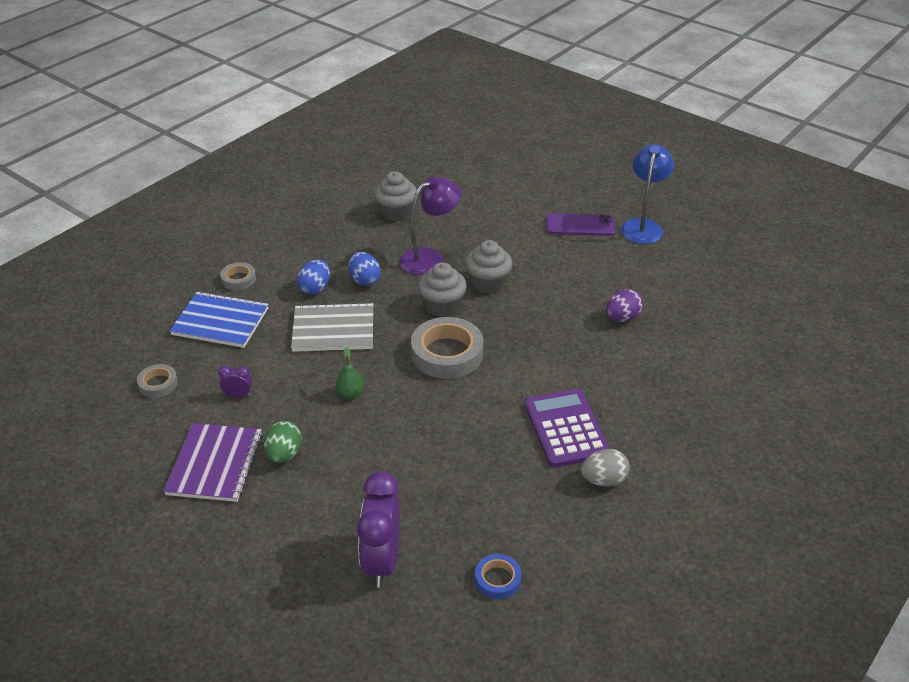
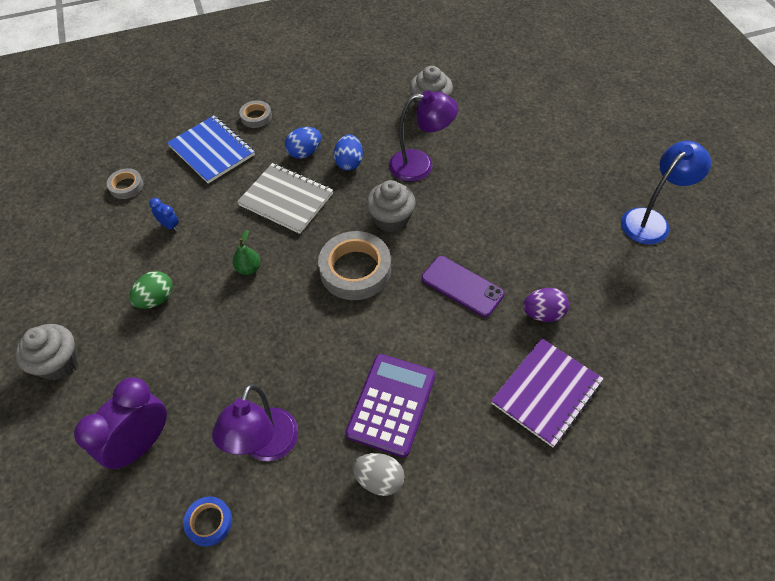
camera: 35 degrees right, 15 degrees up
purple notebook [164,423,263,502] -> purple notebook moved to [491,338,604,447]
purple clock [218,366,252,397] -> blue clock [149,198,179,231]
grey cupcake [465,240,513,293] -> grey cupcake moved to [15,324,78,380]
purple phone [546,213,615,236] -> purple phone moved to [422,256,505,317]
none -> purple lamp [212,384,298,461]

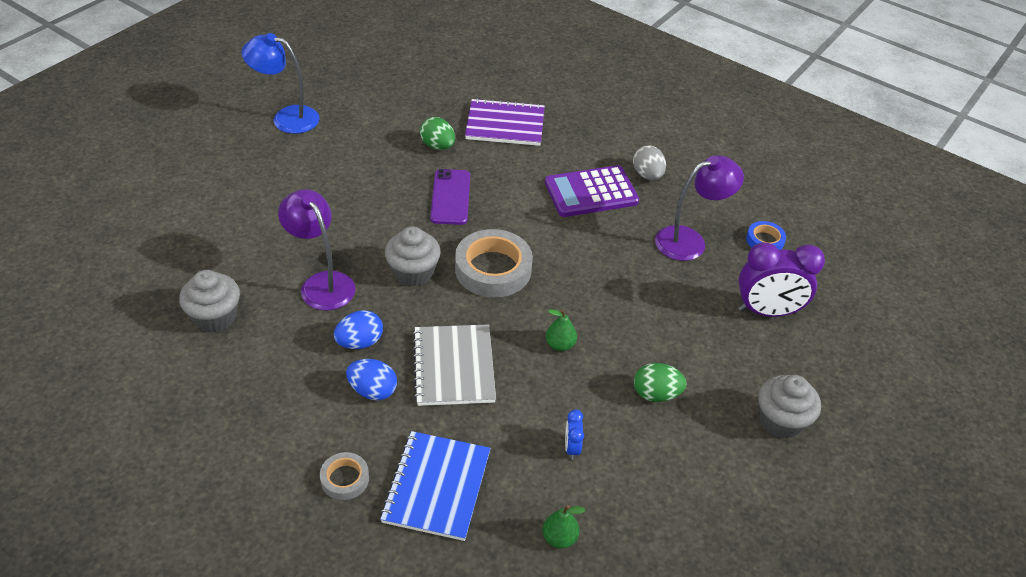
camera: 130 degrees left, 10 degrees down
grey tape [107,168,143,199] -> green pear [542,505,585,549]
purple egg [523,288,569,322] -> green egg [420,117,455,150]

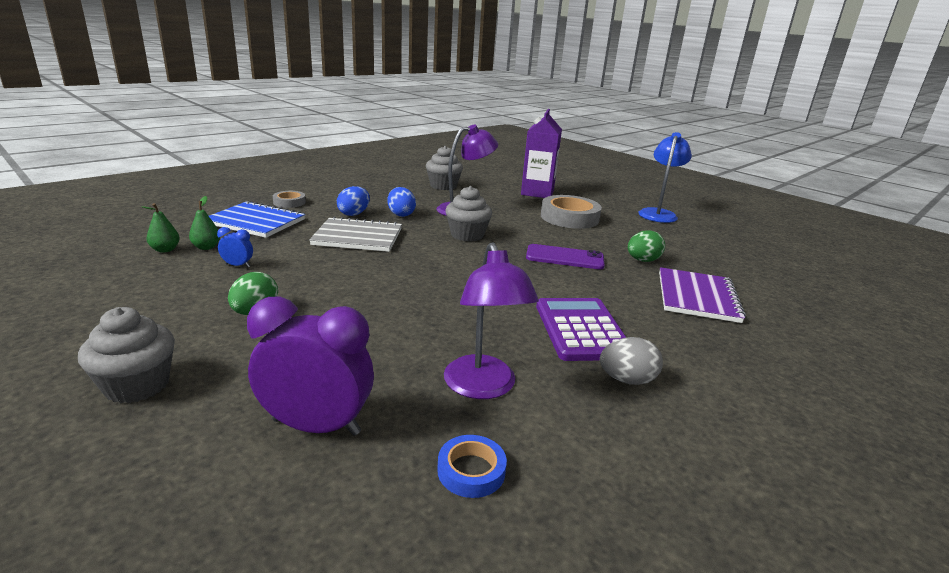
camera: 100 degrees right, 20 degrees down
grey tape [455,229,533,298] -> grey tape moved to [541,195,602,229]
green pear [546,309,577,351] -> green pear moved to [189,196,220,250]
purple clock [738,242,825,317] -> purple clock turned 90 degrees clockwise [247,297,374,436]
none -> purple carton [521,109,562,198]

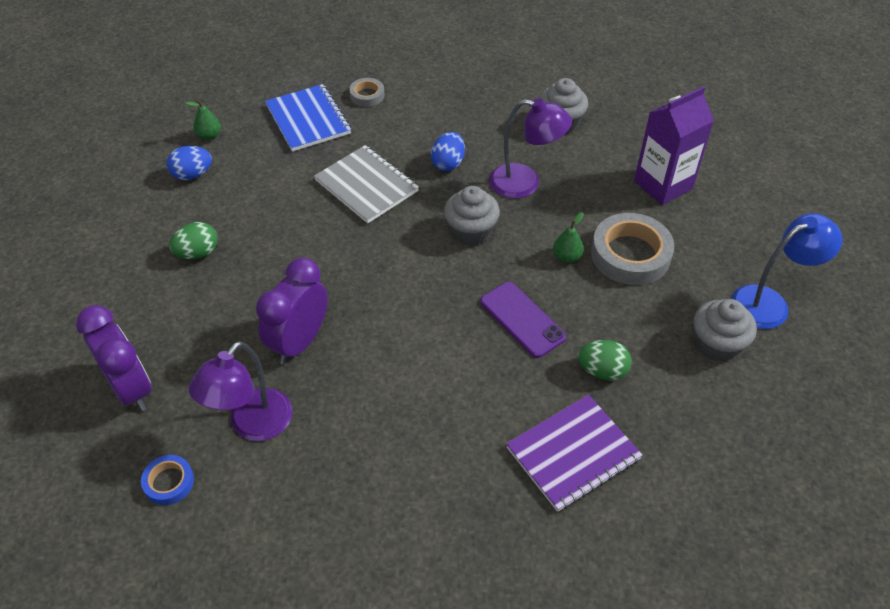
camera: 45 degrees right, 25 degrees up
grey cupcake [78,307,175,403] -> grey cupcake moved to [694,299,757,362]
green pear [189,196,220,250] -> green pear moved to [553,212,584,263]
blue clock [217,227,253,267] -> none
blue egg [337,186,370,216] -> blue egg moved to [167,146,212,180]
purple calculator [536,298,627,361] -> none
grey egg [600,337,663,385] -> none
none -> purple clock [256,258,328,364]

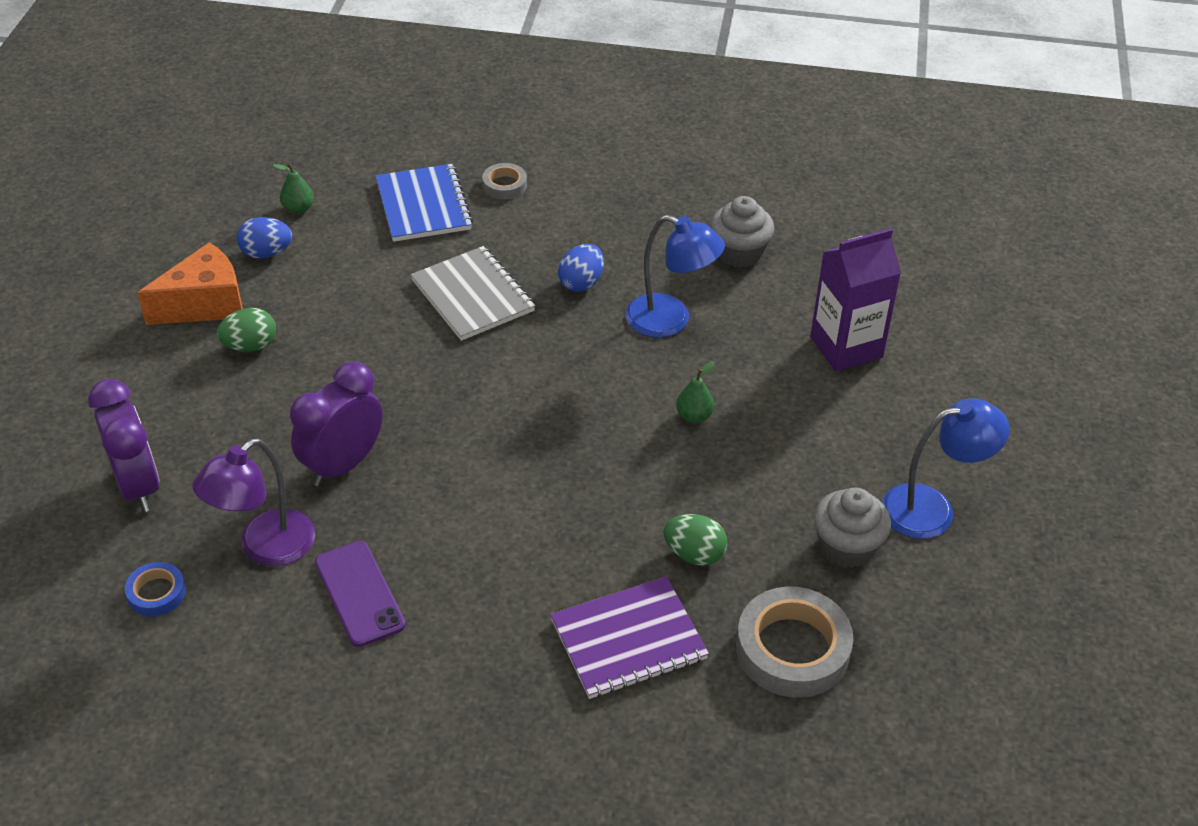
camera: 10 degrees right, 5 degrees down
grey cupcake [444,186,500,246] -> none
purple phone [480,282,566,358] -> purple phone moved to [315,541,405,647]
purple lamp [489,98,572,199] -> blue lamp [625,215,725,338]
grey tape [591,213,674,285] -> grey tape moved to [736,587,853,698]
none -> orange cheese [137,242,243,325]

